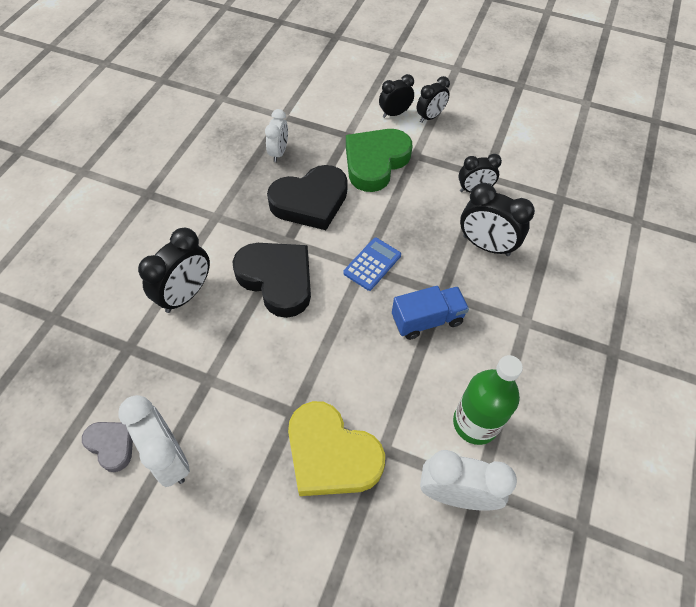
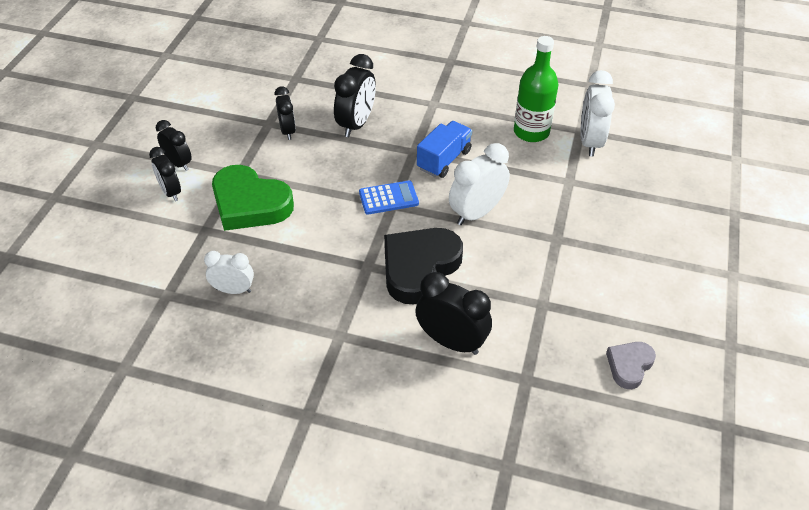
camera: 95 degrees left, 10 degrees down
white clock [118,395,190,487] -> white clock moved to [449,143,510,225]
black heart [267,165,348,230] -> none
yellow heart [288,401,385,496] -> none
blue calculator [343,238,401,291] -> blue calculator turned 135 degrees clockwise [359,180,419,215]
blue truck [392,286,469,340] -> blue truck turned 60 degrees clockwise [417,121,472,178]

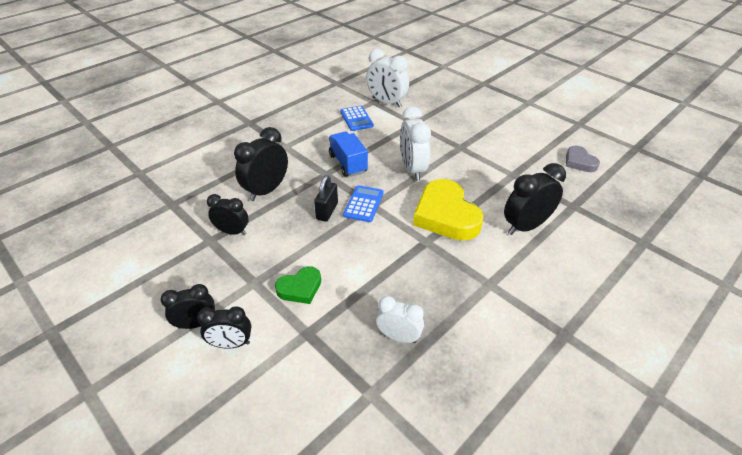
camera: 60 degrees left, 5 degrees down
white clock [204,251,254,294] -> white clock turned 75 degrees clockwise [376,296,424,343]
green heart [212,165,294,231] -> green heart [275,266,321,304], size x0.53
black clock [334,54,376,137] -> black clock turned 105 degrees counterclockwise [234,127,288,201]
black heart [384,228,463,304] -> yellow heart [413,179,483,241]
green bottle [514,36,558,142] -> blue calculator [340,106,374,131]
none -> black padlock [314,175,338,222]

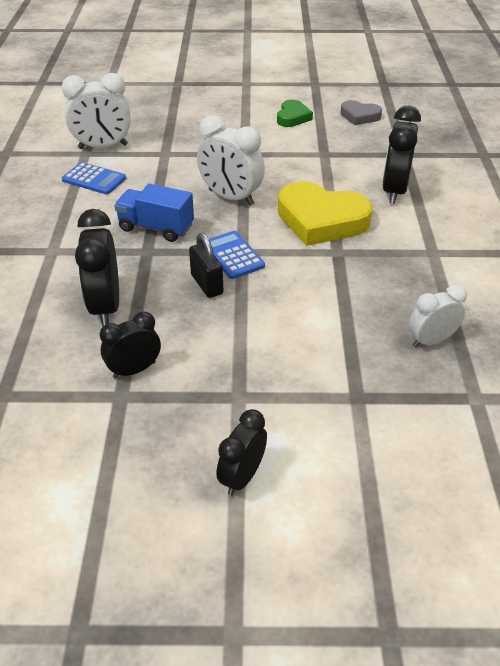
camera: 45 degrees left, 0 degrees up
black clock [197,306,251,349] -> none
green heart [275,266,321,304] -> green heart moved to [277,100,313,127]

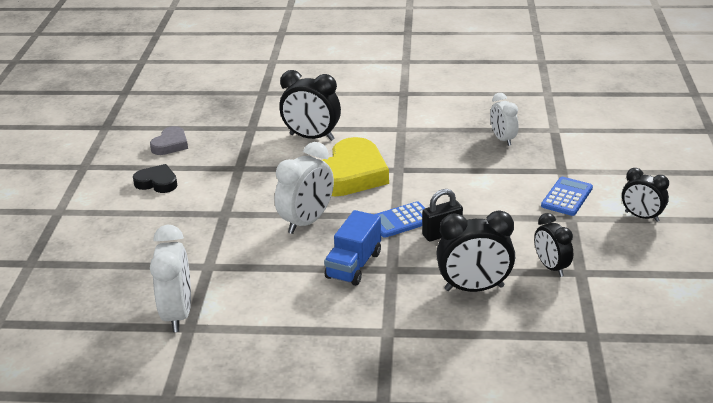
camera: 85 degrees left, 10 degrees down
blue calculator [62,162,126,194] -> blue calculator moved to [541,177,593,216]
green heart [277,100,313,127] -> black heart [133,164,178,193]

